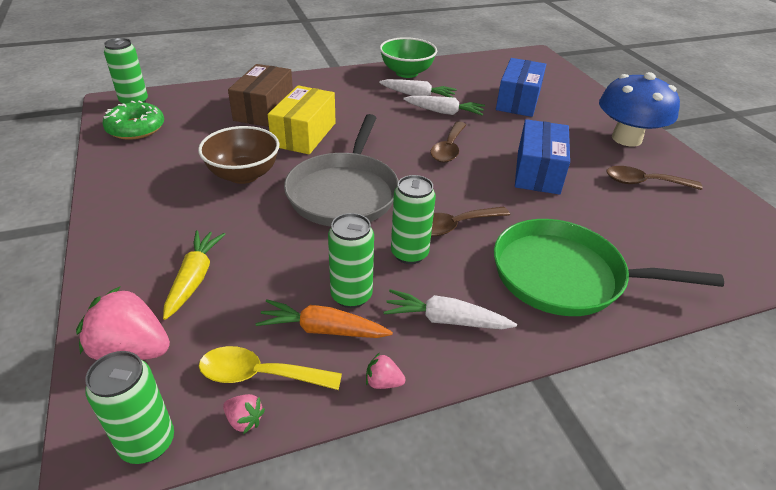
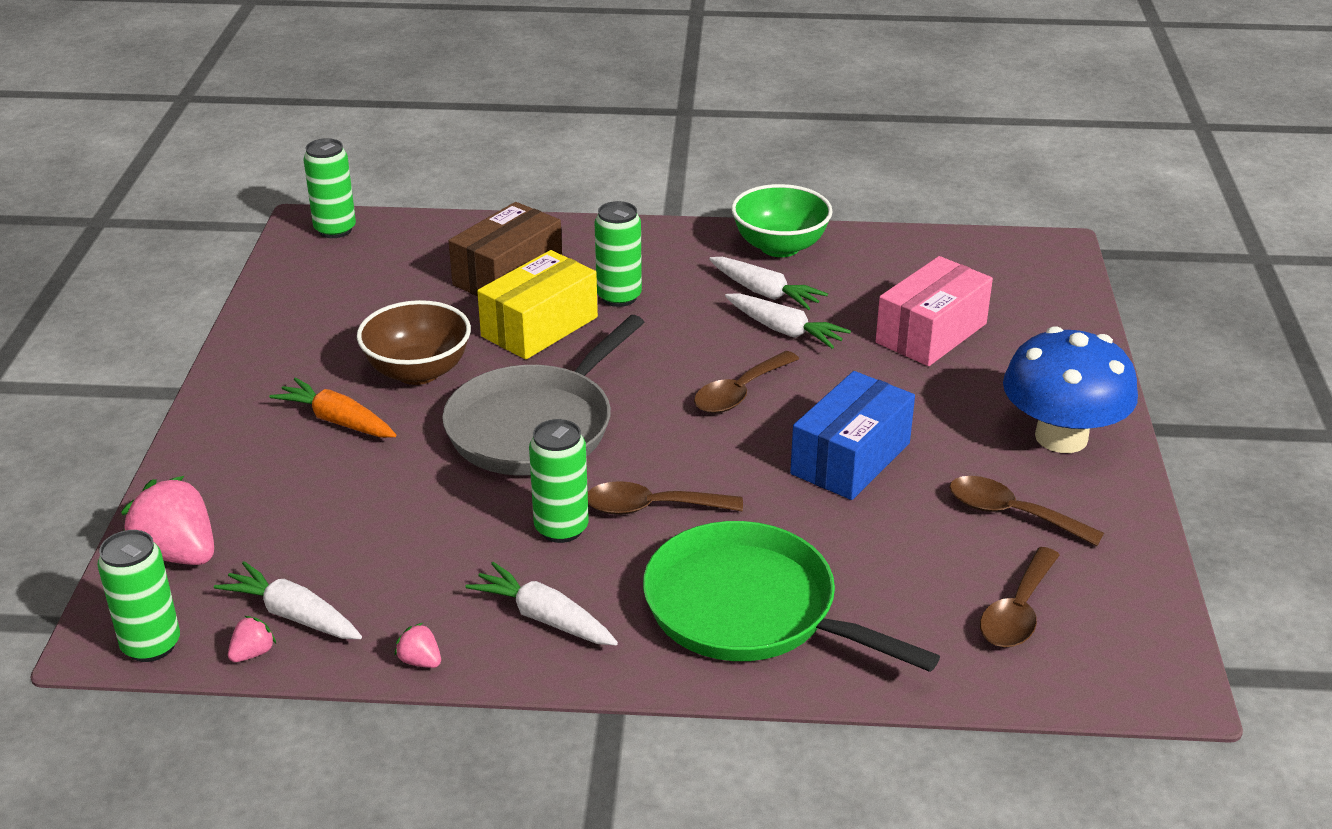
camera: 25 degrees right, 5 degrees down
green donut [102,101,164,140] -> none
yellow carrot [163,231,225,320] -> none
yellow spoon [199,346,342,390] -> white carrot [214,561,362,639]
pink strawberry [223,394,265,434] -> pink strawberry turned 105 degrees counterclockwise [228,616,276,662]
orange carrot [256,299,393,338] -> orange carrot moved to [269,378,396,438]
green can [328,213,374,308] -> green can moved to [594,201,642,307]
blue box [496,58,546,117] -> pink box [876,256,993,366]
none -> brown spoon [980,547,1060,648]

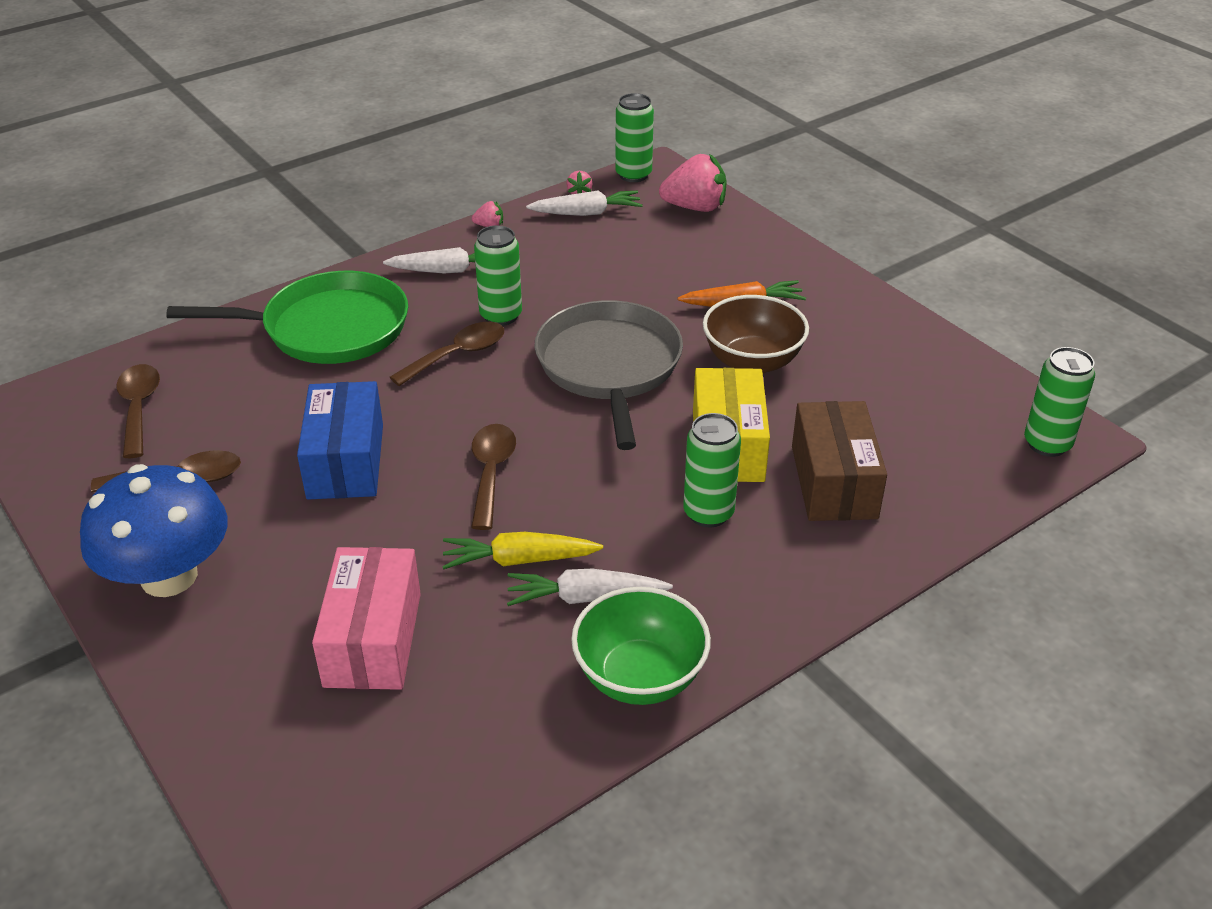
camera: 140 degrees right, 5 degrees up
white carrot [725,293,851,349] -> yellow carrot [442,532,603,570]

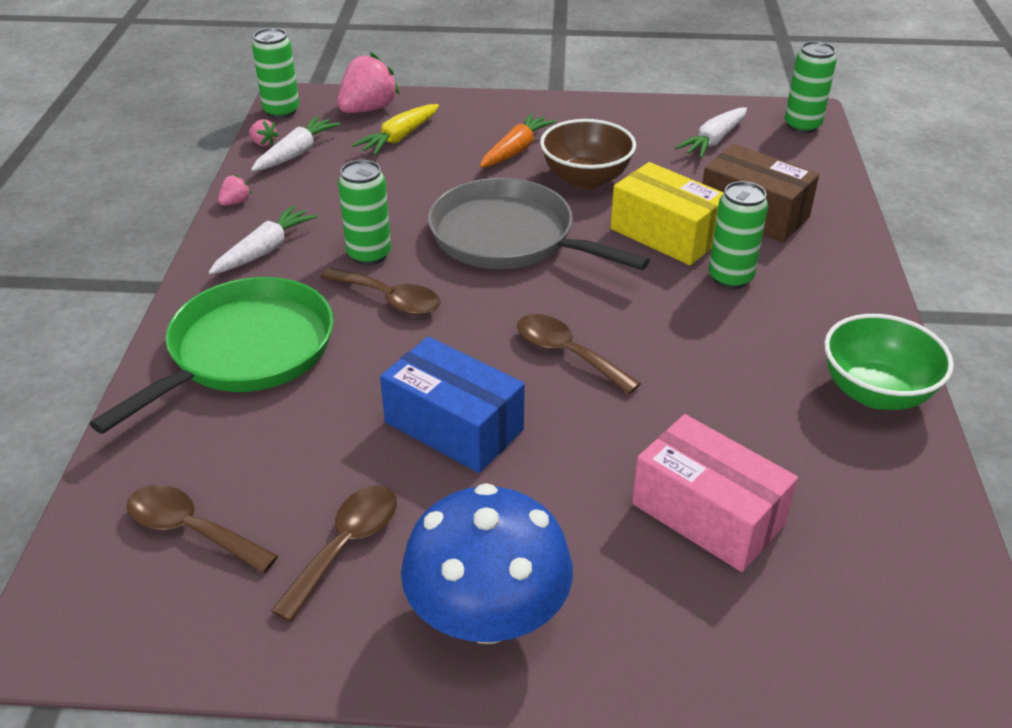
camera: 50 degrees left, 0 degrees up
brown spoon [390,322,504,386] -> brown spoon turned 120 degrees clockwise [320,267,441,315]
yellow carrot [442,532,603,570] -> yellow carrot moved to [352,104,439,155]
white carrot [507,569,673,606] -> white carrot moved to [675,108,747,158]

